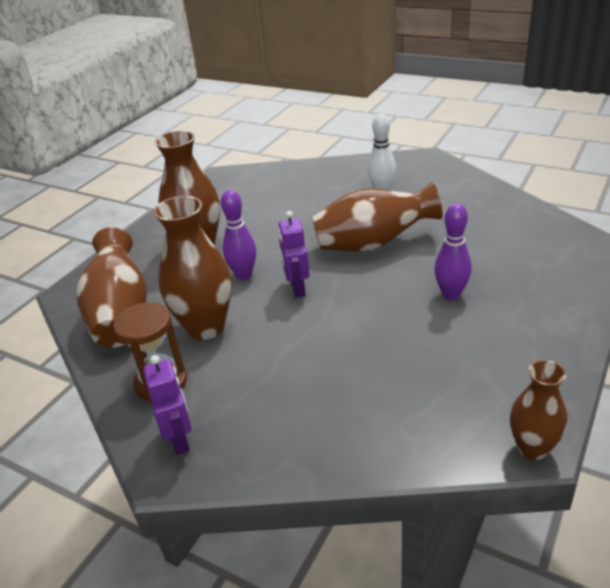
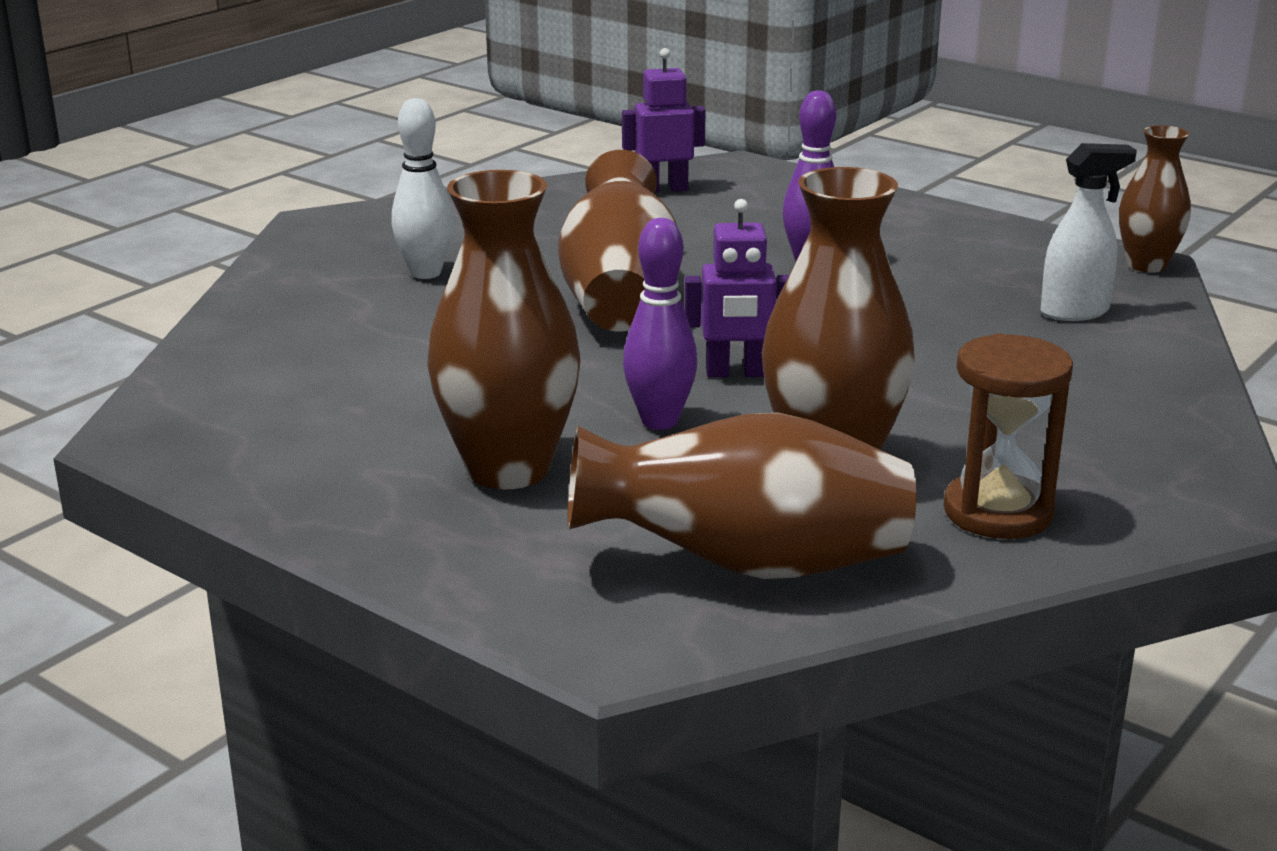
camera: 85 degrees left, 10 degrees down
purple robot [144,355,192,455] -> purple robot moved to [622,48,706,193]
none -> white spray bottle [1041,143,1137,321]

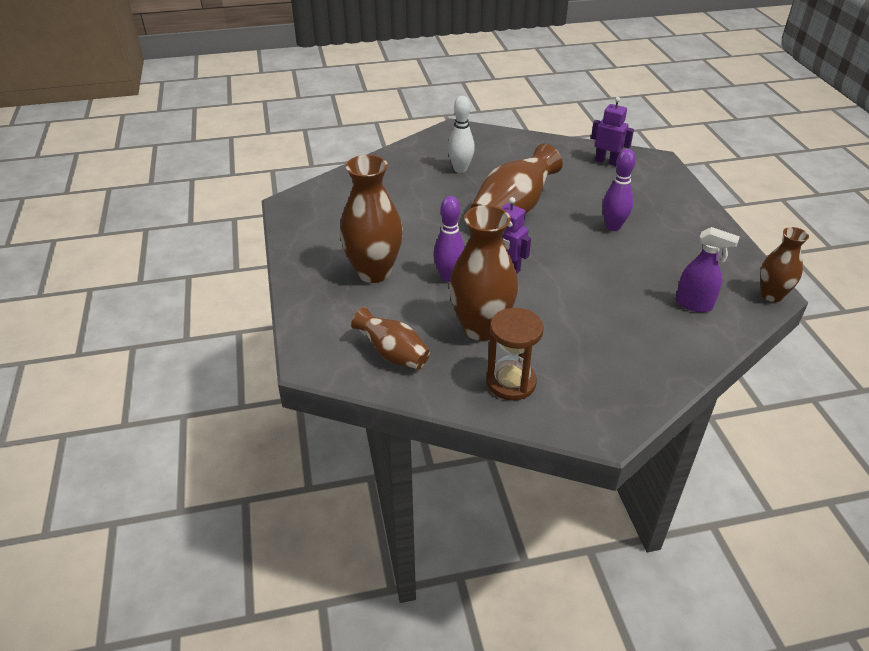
camera: 40 degrees right, 15 degrees up
brown vase [567,413,917,579] -> brown vase [351,307,430,370], size x0.59
white spray bottle [1041,143,1137,321] -> purple spray bottle [676,227,740,312]

